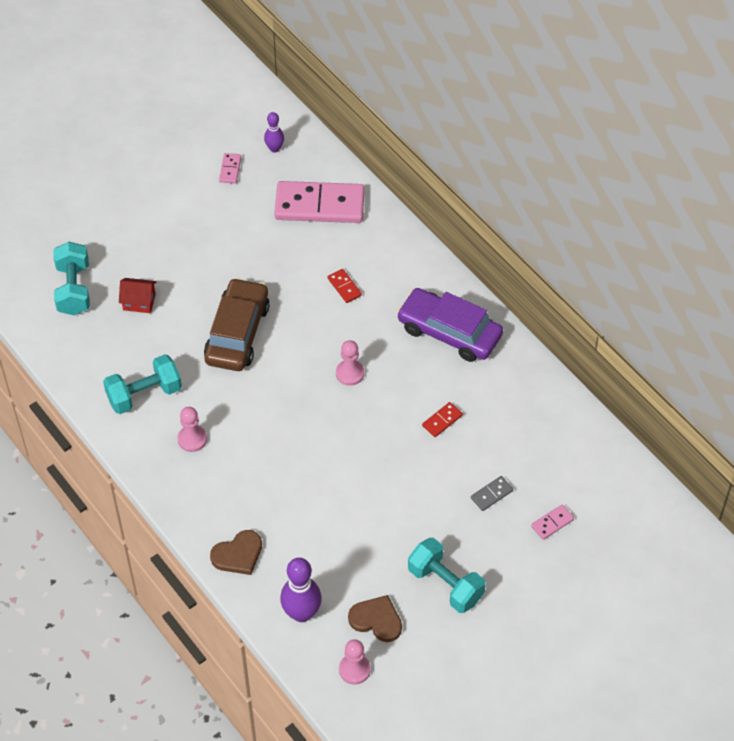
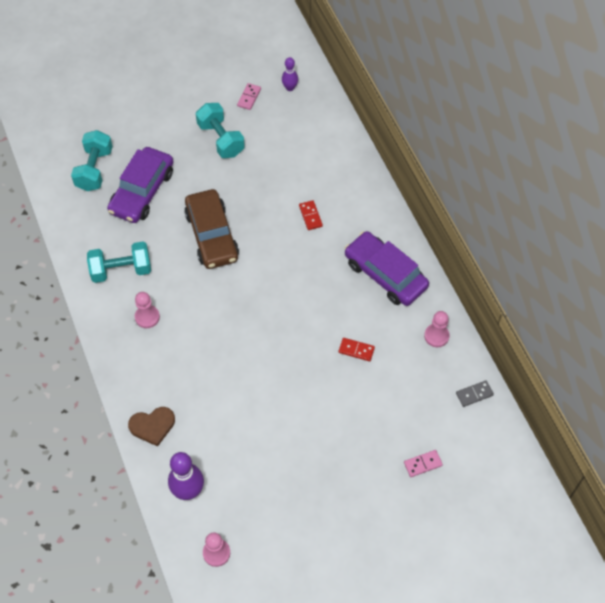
camera: 15 degrees right, 5 degrees up
red house [119,278,157,313] -> purple car [107,147,173,223]
brown car [204,278,270,371] -> brown car turned 135 degrees clockwise [184,189,239,269]
pink domino [274,181,365,223] -> none
pink pawn [336,340,364,386] -> pink pawn moved to [424,311,450,347]
brown heart [348,595,402,642] -> none
turquoise dumbbell [408,538,486,613] -> turquoise dumbbell moved to [196,103,245,158]
red domino [422,402,463,437] -> red domino turned 45 degrees clockwise [339,338,375,361]
grey domino [471,476,513,511] -> grey domino moved to [456,380,494,407]

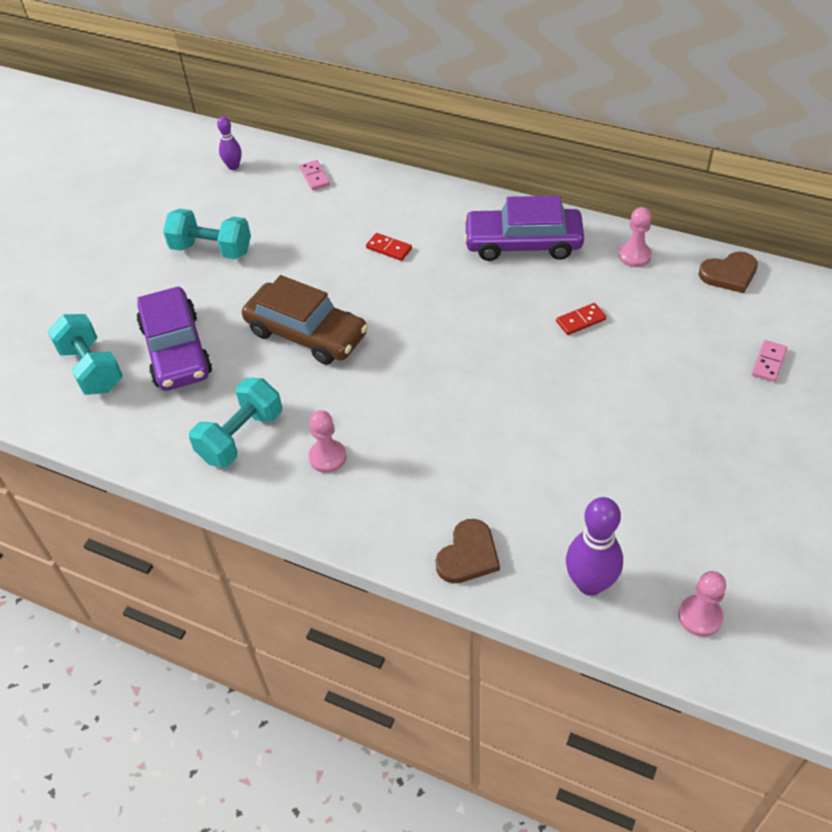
camera: 40 degrees left, 10 degrees down
pink domino [237,83,261,110] -> pink domino moved to [300,160,330,190]
grey domino [456,380,494,407] -> brown heart [699,252,758,293]

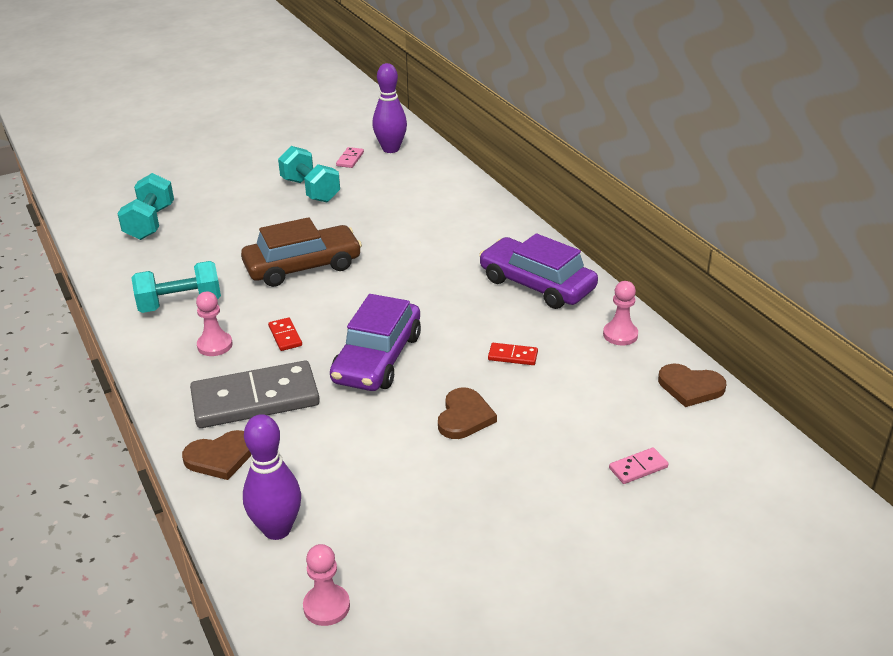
camera: 35 degrees right, 15 degrees down
purple car [136,286,212,391] -> purple car moved to [330,294,421,391]
purple bowling pin [217,116,242,170] -> purple bowling pin [372,63,407,153], size x1.73
brown car [242,275,368,365] -> brown car turned 90 degrees counterclockwise [241,217,362,287]
pink domino [300,160,330,190] -> pink domino moved to [336,147,364,168]
red domino [366,233,412,261] -> red domino moved to [268,317,302,351]
none -> grey domino [190,361,320,428]
none -> brown heart [438,388,497,439]

